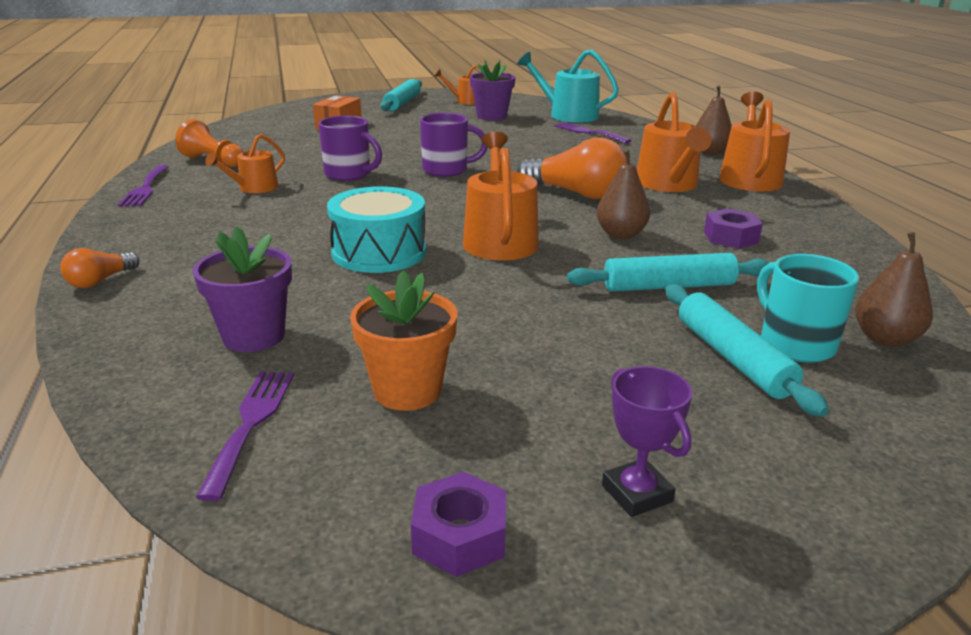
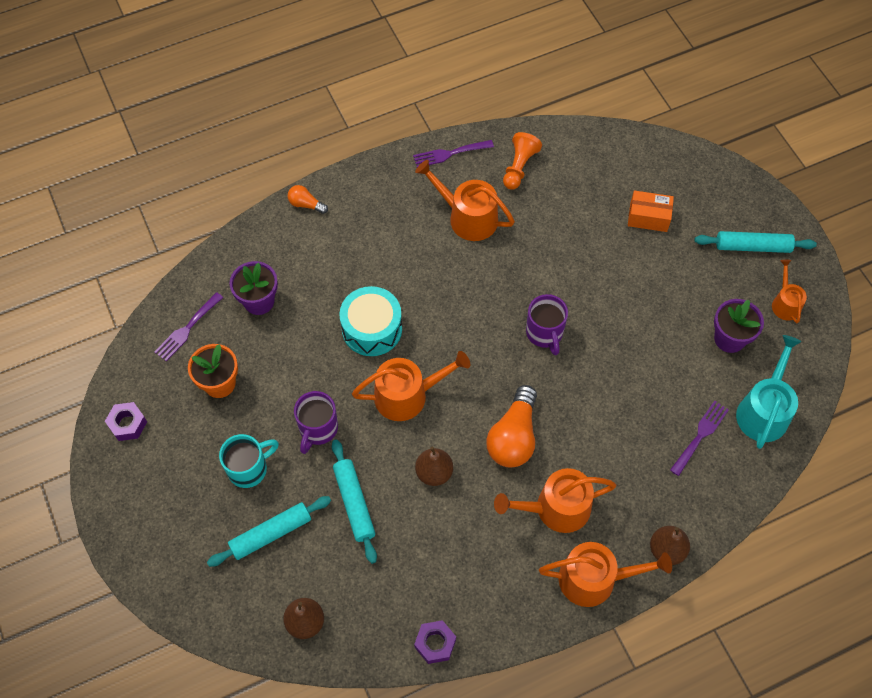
camera: 80 degrees right, 35 degrees up
purple fork [196,371,294,501] -> purple fork turned 135 degrees clockwise [154,292,223,361]
orange watering can [205,134,285,193] -> orange watering can [415,160,515,241], size x1.71
purple mug [318,116,382,181] -> purple mug moved to [294,391,338,454]
purple trophy [602,366,693,517] -> none
purple nut [704,208,763,249] -> purple nut moved to [414,620,456,664]
turquoise mug [757,254,859,363] -> turquoise mug moved to [219,434,279,488]

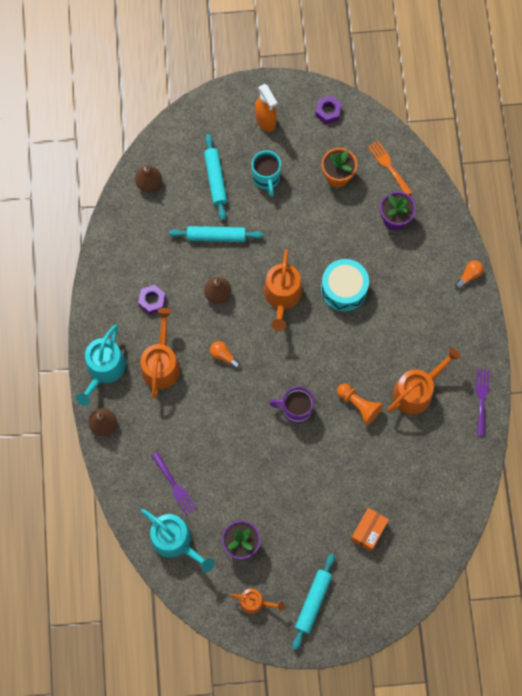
camera: 110 degrees right, 10 degrees up
purple fork [154,292,223,361] -> orange fork [368,141,412,195]
purple mug [294,391,338,454] -> none
purple nut [414,620,456,664] -> purple nut moved to [138,285,166,315]
orange light bulb [486,385,537,468] -> orange light bulb [210,341,240,369], size x0.50
orange pawn [503,132,542,189] -> orange pawn moved to [337,384,383,425]
orange watering can [539,542,672,607] -> turquoise watering can [76,325,126,406]
none -> orange spray bottle [255,84,277,132]

